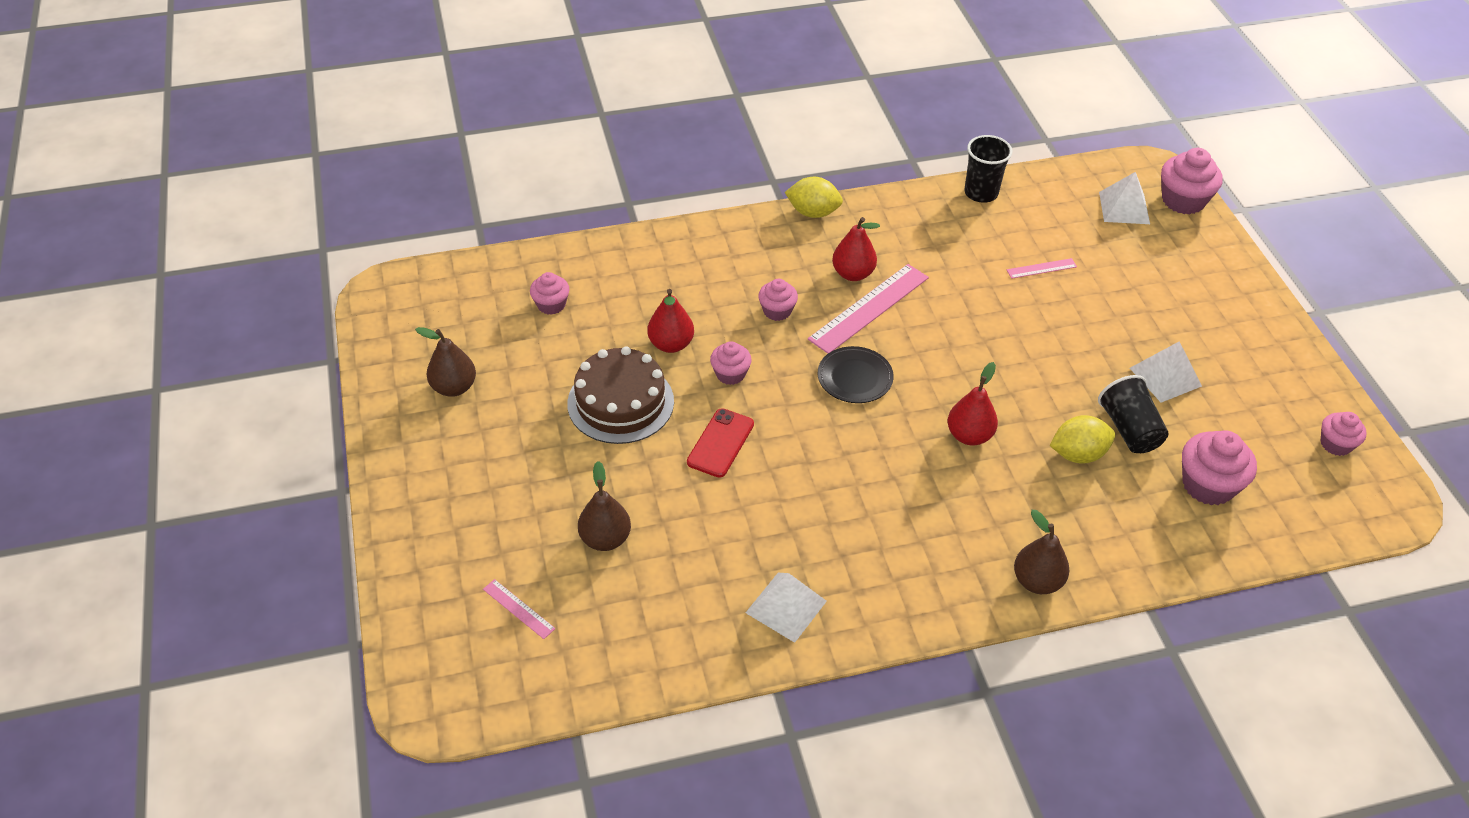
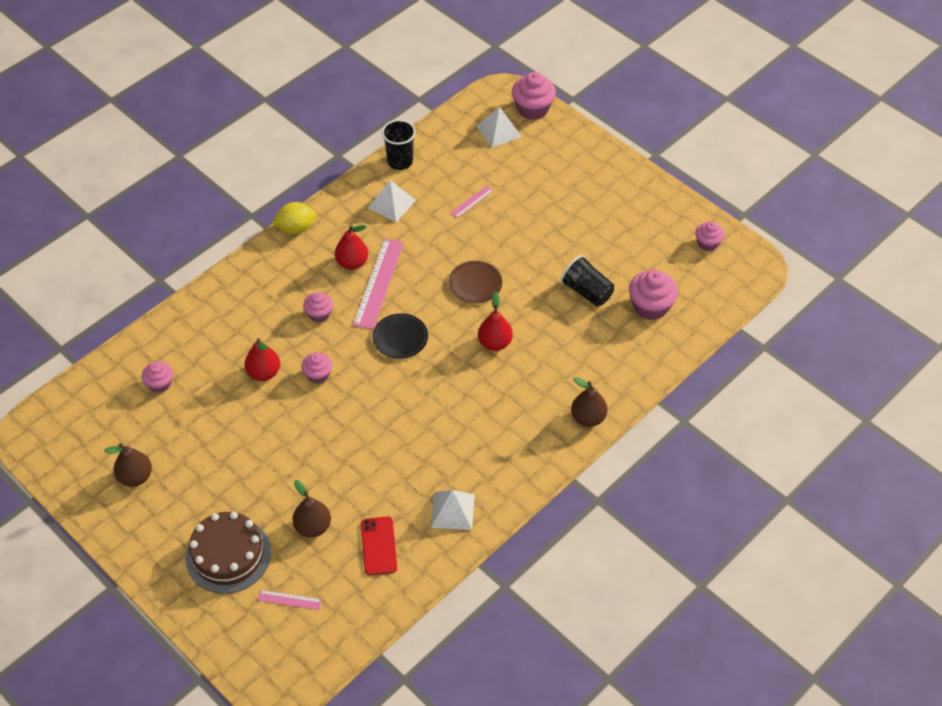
camera: 30 degrees left, 5 degrees up
brown cake [567,346,674,444] -> brown cake moved to [185,512,271,594]
red phone [687,408,754,478] -> red phone moved to [361,516,397,575]
yellow lemon [1050,415,1115,464] -> none
white pyramid [1130,341,1202,403] -> white pyramid moved to [368,180,416,222]
none -> brown plate [448,261,502,304]

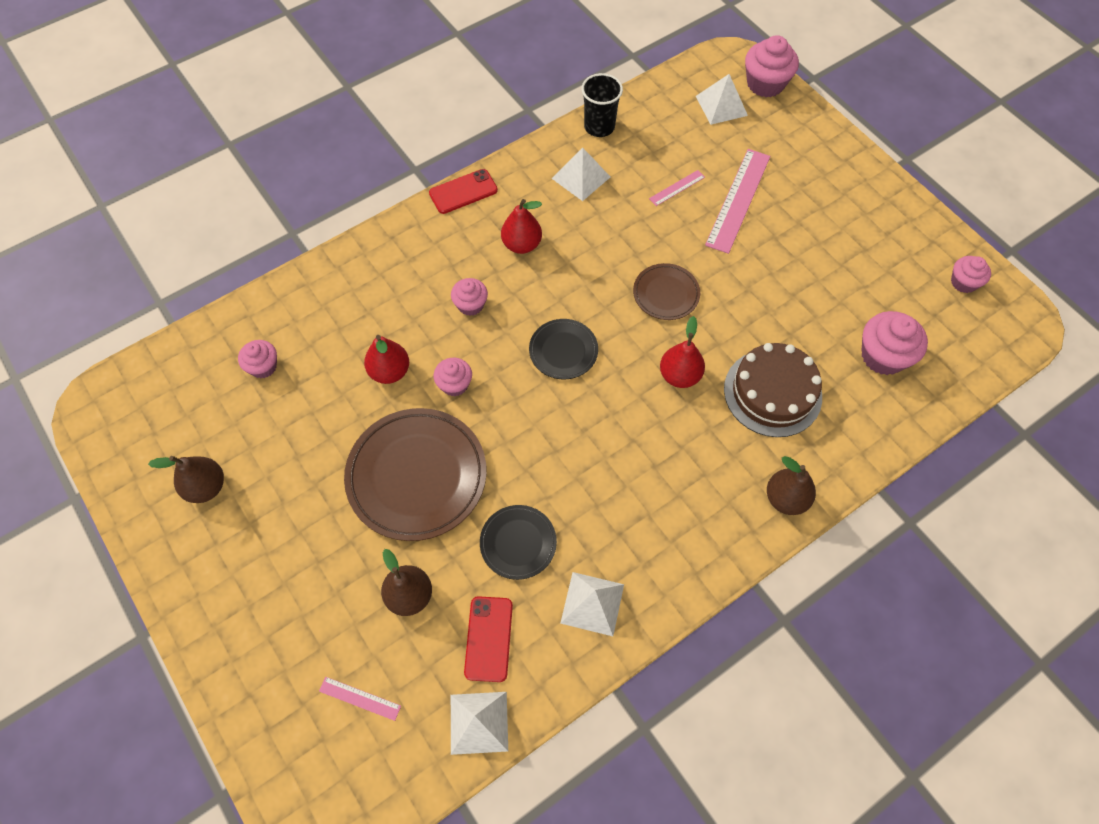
camera: 10 degrees right, 10 degrees up
brown cake [185,512,271,594] -> brown cake moved to [724,343,822,437]
yellow lemon [272,202,316,234] -> red phone [429,169,498,214]
pink ruler [353,238,404,330] -> pink ruler moved to [705,149,770,254]
black cup [560,255,614,307] -> none
none -> brown plate [344,408,487,541]
none -> white pyramid [451,692,508,755]
none -> black plate [480,505,557,580]

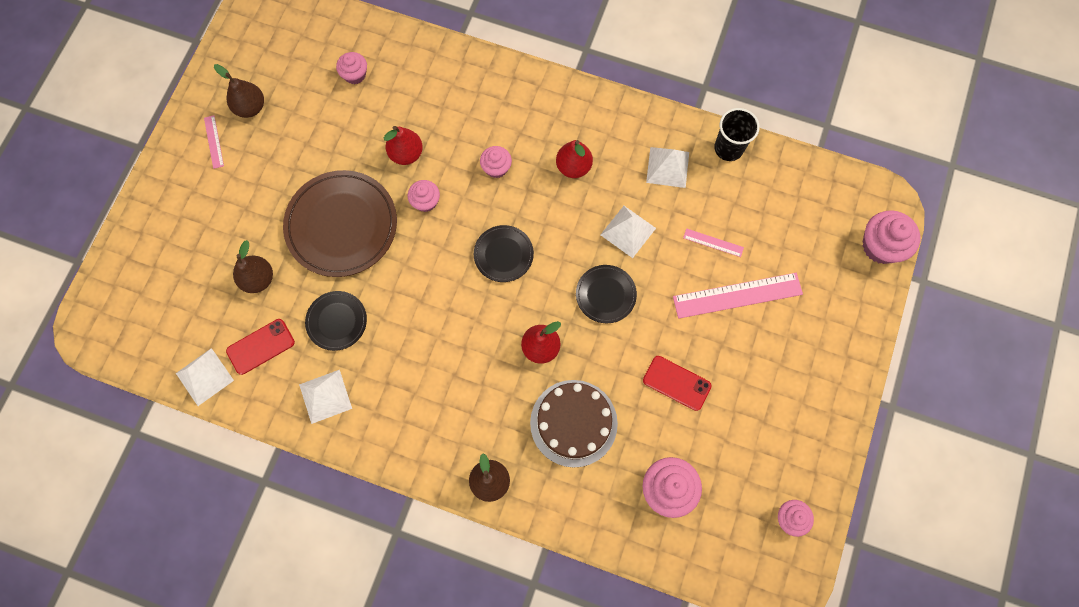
camera: 55 degrees right, 10 degrees up
pink ruler [319,677,401,721] -> pink ruler moved to [204,115,224,169]
red phone [429,169,498,214] -> red phone moved to [643,356,712,411]
brown plate [633,263,700,320] -> black plate [576,265,637,323]
white pyramid [696,74,748,125] -> white pyramid moved to [600,206,656,258]

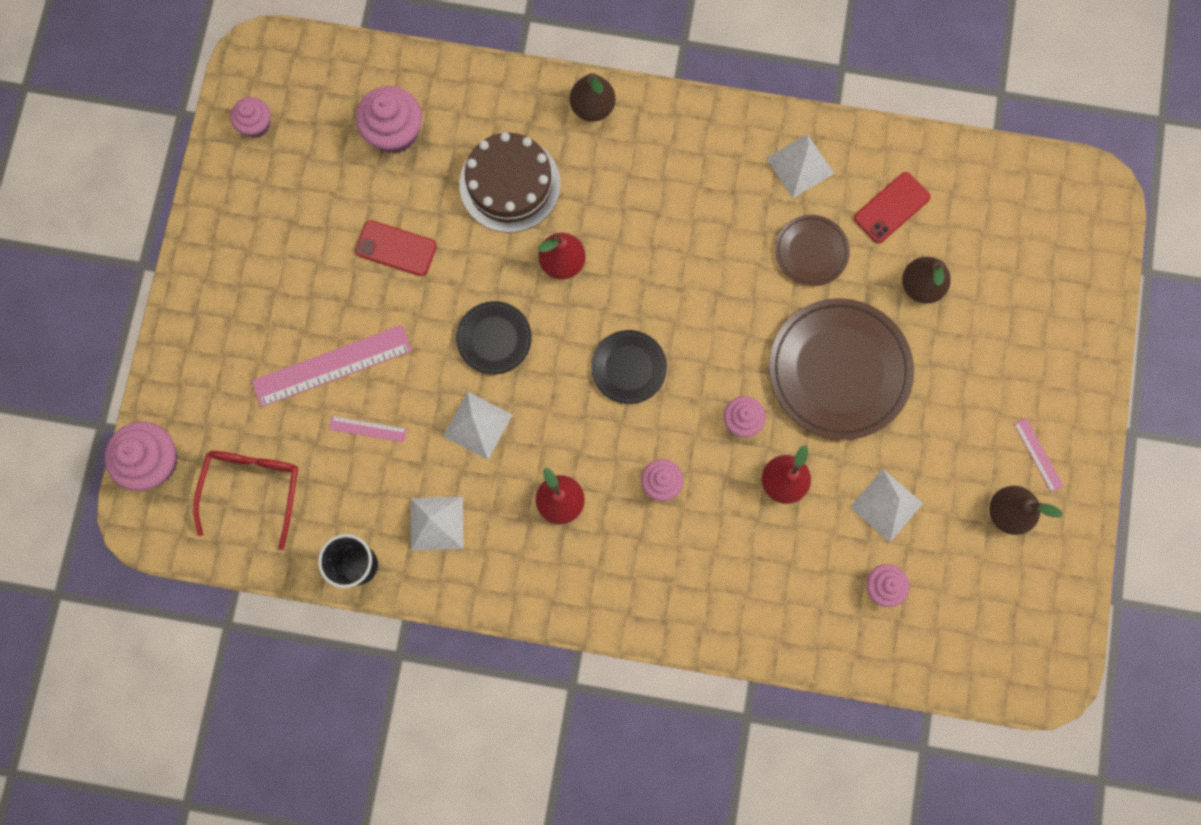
camera: 170 degrees right, 5 degrees up
white pyramid [176,348,234,406] -> white pyramid moved to [850,469,923,542]
black plate [305,291,367,351] -> brown plate [775,215,850,286]
none -> red glasses [193,451,298,550]

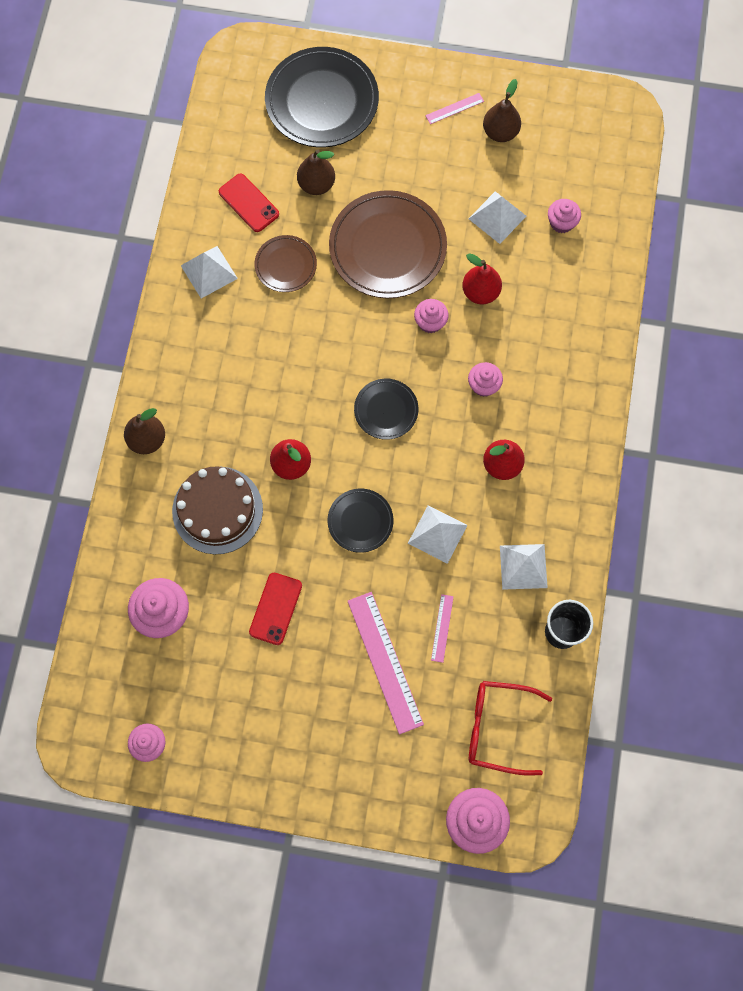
camera: 90 degrees left, 5 degrees down
none -> black plate [265,47,379,147]

